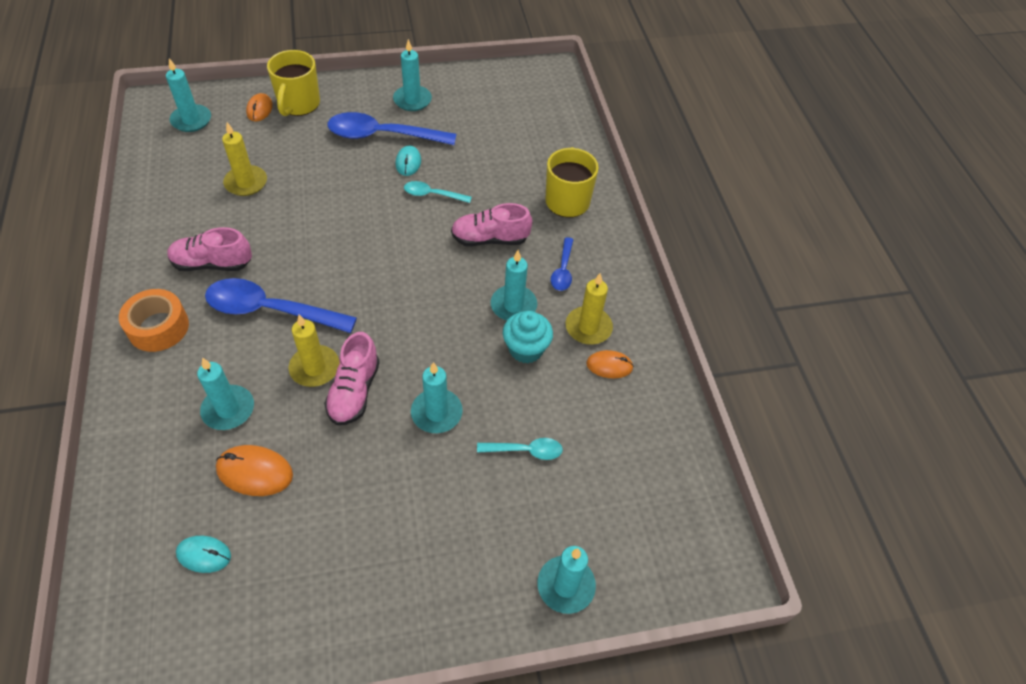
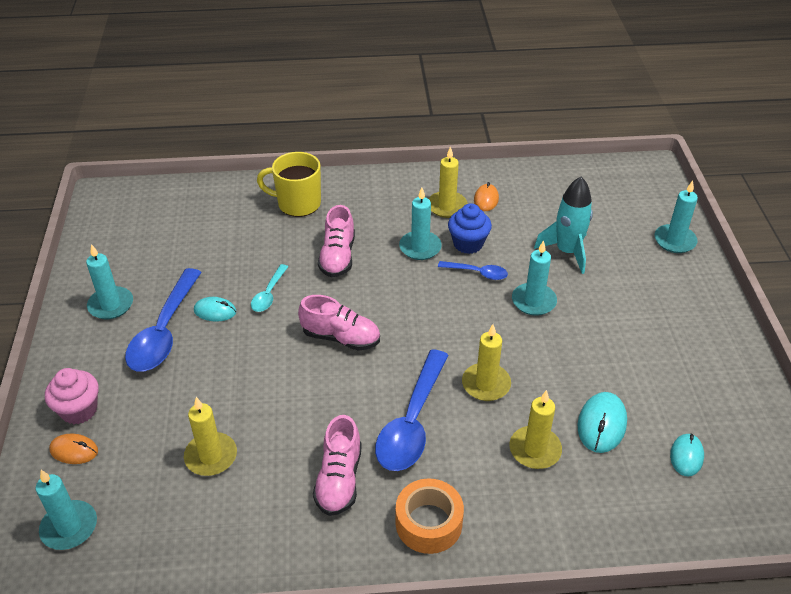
camera: 80 degrees left, 10 degrees down
turquoise candle [197,358,254,430] -> yellow candle [509,390,562,469]
orange mouse [216,445,293,496] -> turquoise mouse [578,392,627,453]
yellow mug [267,50,320,116] -> pink cupcake [45,368,99,424]
pink shoe [324,332,380,425] -> pink shoe moved to [298,295,380,351]
turquoise spoon [477,438,563,460] -> turquoise rocket [534,176,593,274]
turquoise cupcake [503,311,553,363] -> blue cupcake [448,203,492,254]
blue spoon [551,237,574,291] -> blue spoon moved to [438,261,508,280]

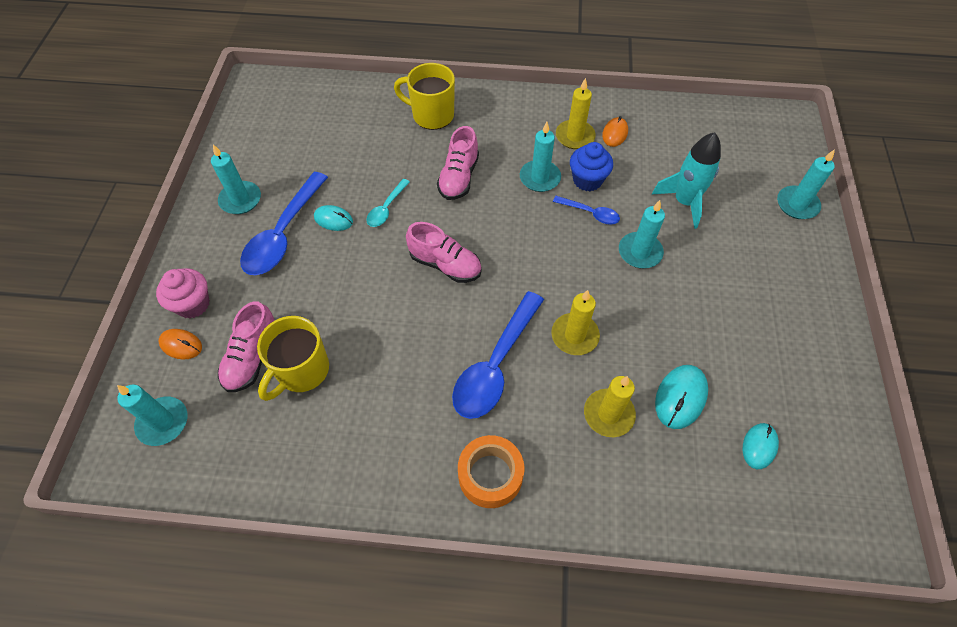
camera: 10 degrees right, 15 degrees up
yellow candle [184,397,237,476] -> yellow mug [257,316,329,401]
pink shoe [313,415,362,516] -> pink shoe moved to [218,301,275,392]

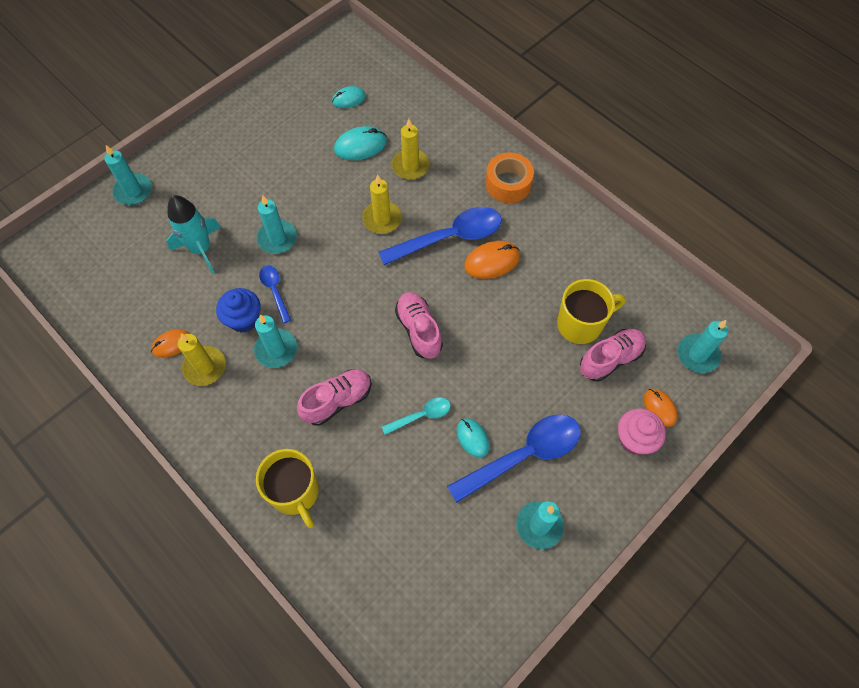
camera: 140 degrees left, 5 degrees up
none -> orange mouse [464,241,520,279]

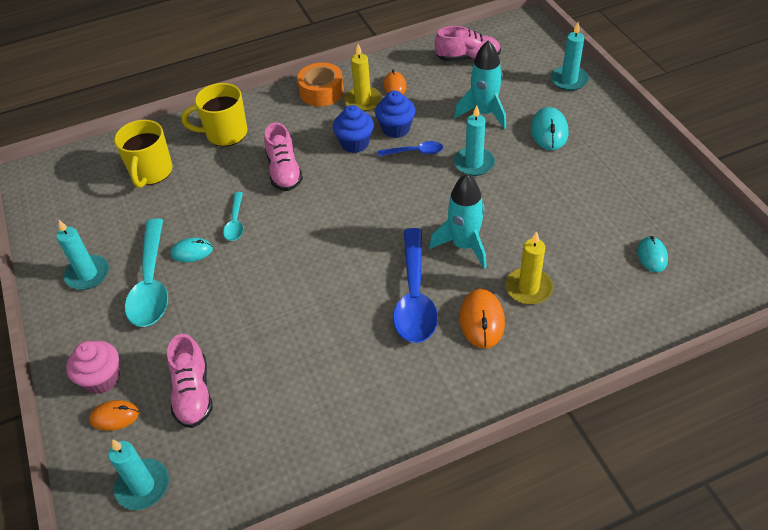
camera: 115 degrees right, 15 degrees down
turquoise candle [254,314,297,368] -> blue cupcake [333,105,374,153]
turquoise mouse [334,126,387,161] -> turquoise mouse moved to [531,107,568,150]
yellow candle [362,175,402,234] -> turquoise rocket [429,174,487,269]
pink shoe [395,292,443,359] -> pink shoe moved to [435,26,501,61]
blue spoon [447,414,581,503] -> turquoise spoon [125,218,168,327]
orange mouse [464,241,520,279] -> orange mouse moved to [460,289,505,349]
orange tape [485,153,534,203] -> orange tape moved to [297,63,344,107]
yellow mug [557,279,626,344] -> yellow mug moved to [114,120,172,188]

